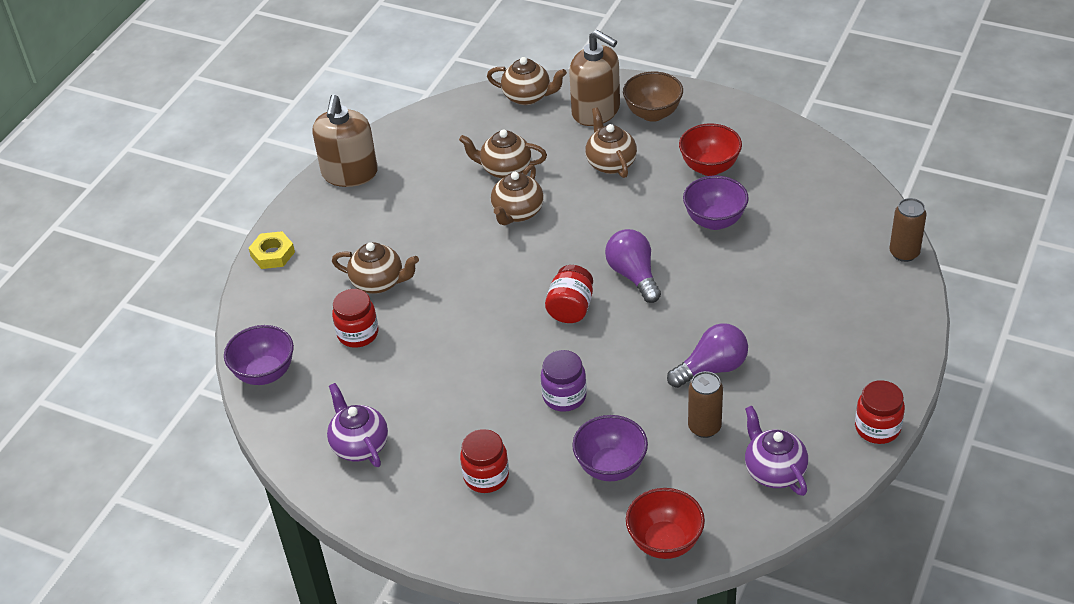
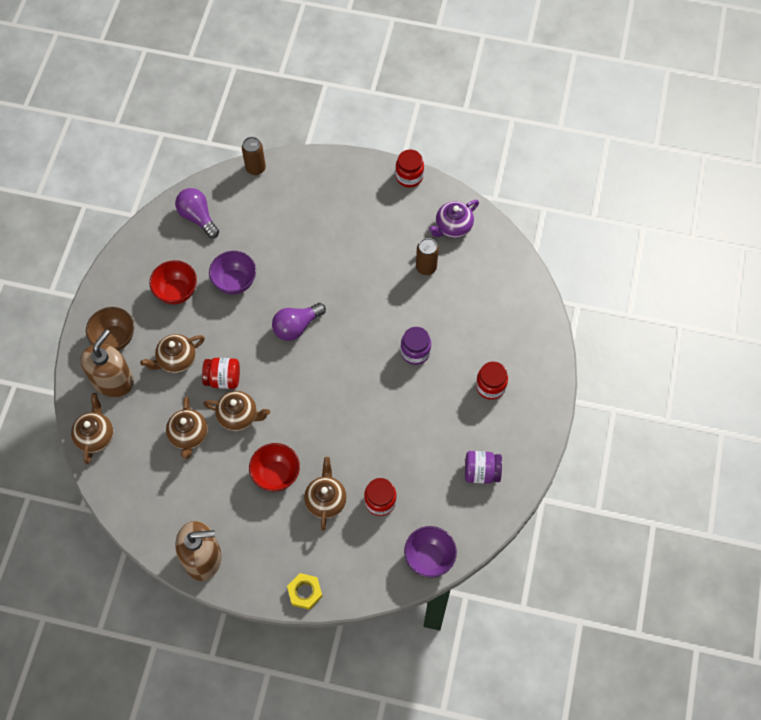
camera: 105 degrees left, 20 degrees up
purple teapot [327,383,388,467] -> purple jar [465,451,502,484]
red jar [545,265,593,323] -> red jar moved to [202,358,240,389]
purple bowl [572,415,648,481] -> none
red bowl [626,488,705,559] -> red bowl moved to [249,443,300,492]
purple light bulb [667,323,748,388] -> purple light bulb moved to [175,188,219,238]

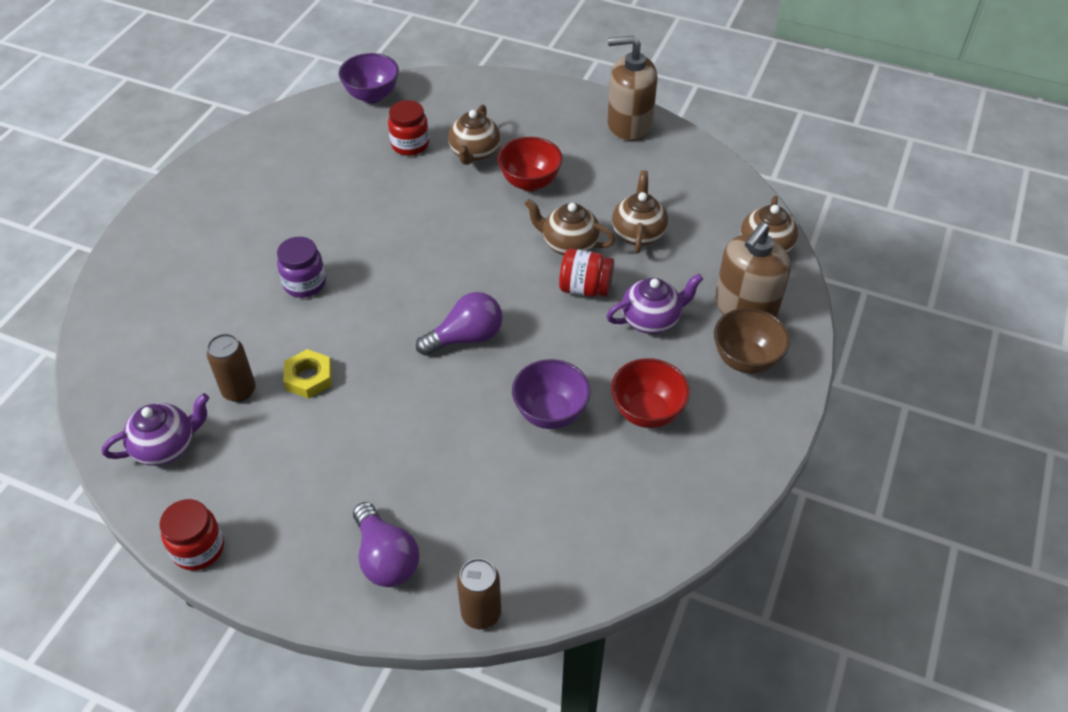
camera: 170 degrees left, 15 degrees down
brown teapot [140,334,205,373] -> purple teapot [606,273,703,334]
purple light bulb [175,188,219,238] -> purple light bulb moved to [353,502,420,587]
yellow nut [287,573,323,610] -> yellow nut moved to [283,349,332,399]
purple jar [465,451,502,484] -> none
red jar [476,362,508,400] -> none

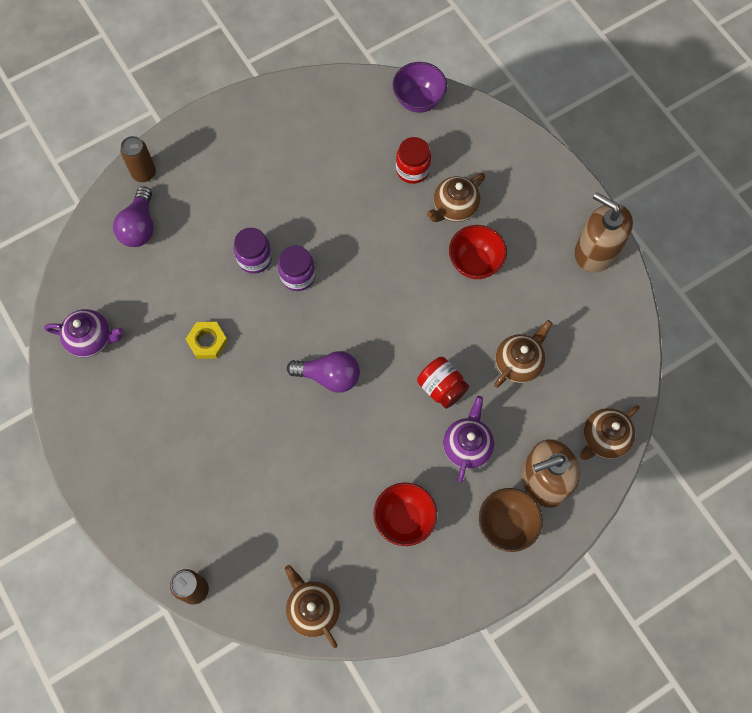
camera: 35 degrees right, 20 degrees up
red jar [159,499,224,571] -> none
brown can [207,334,256,402] -> brown can moved to [120,136,156,182]
purple light bulb [353,502,420,587] -> purple light bulb moved to [113,186,153,247]
purple bowl [512,359,591,429] -> none
brown teapot [524,199,615,255] -> brown teapot moved to [285,565,340,648]
purple teapot [606,273,703,334] -> purple teapot turned 90 degrees counterclockwise [443,396,494,483]
none -> purple jar [278,246,316,291]

